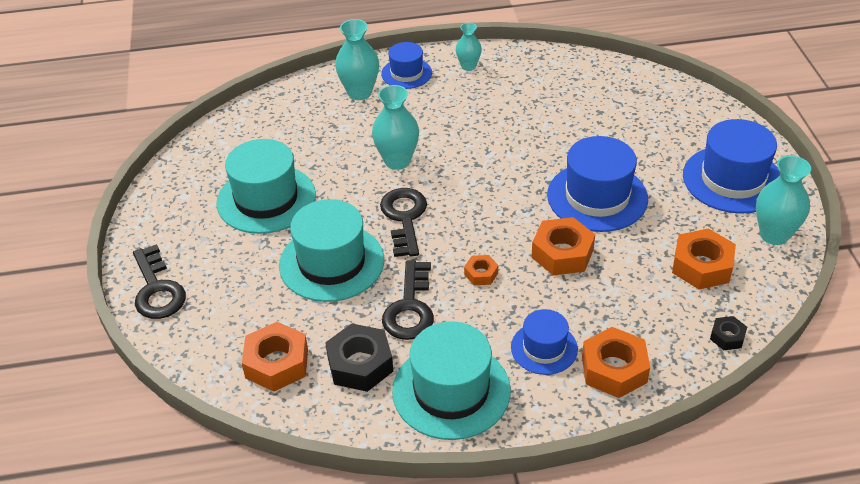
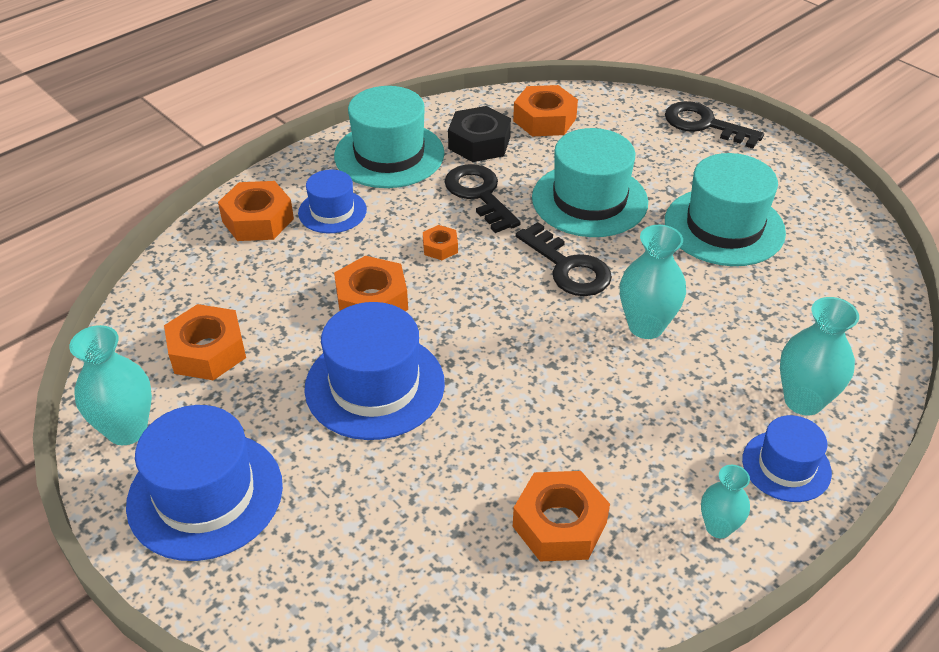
camera: 145 degrees right, 0 degrees up
black nut [710,316,747,350] -> none
none -> orange nut [513,471,610,561]

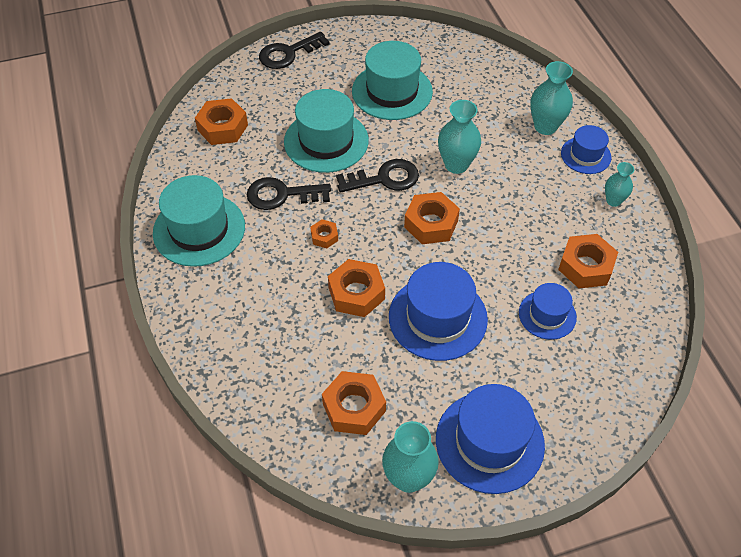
camera: 65 degrees left, 10 degrees up
orange nut [218,181,294,241] -> orange nut moved to [404,192,460,244]
blue hat [298,170,367,233] -> blue hat moved to [519,283,577,340]
black nut [448,106,511,162] -> none

